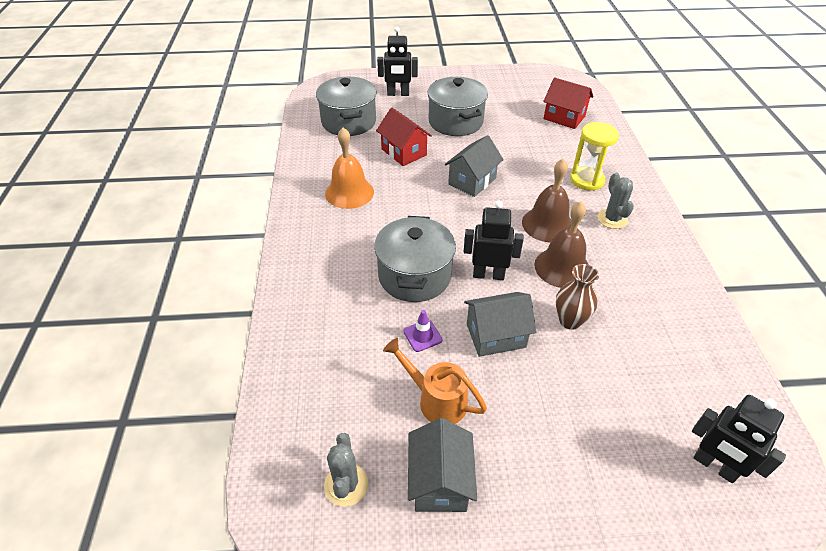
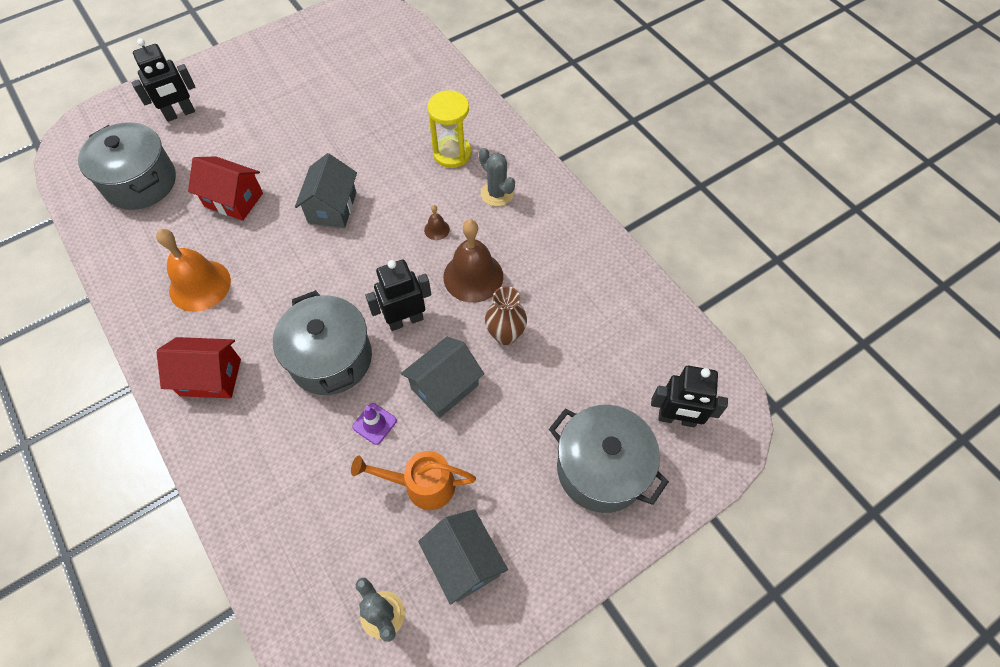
camera: 30 degrees left, 15 degrees up
grey pot [427,77,488,136] -> grey pot moved to [549,405,669,513]
brown bell [522,159,571,242] -> brown bell [424,205,450,240], size x0.44
red house [543,77,594,129] -> red house moved to [157,337,241,398]

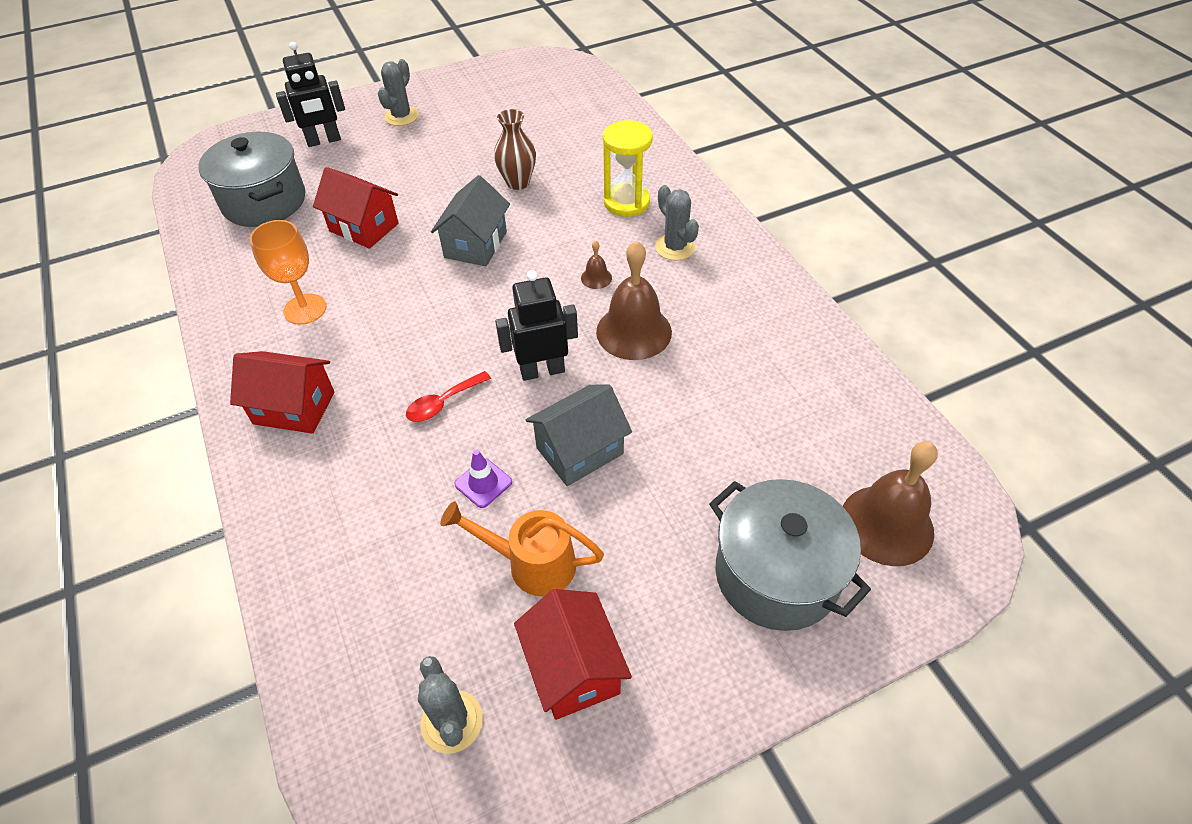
camera: 10 degrees right, 10 degrees down
orange bell [156,229,231,312] -> orange goblet [250,220,326,325]
grey pot [273,290,372,395] -> red spoon [406,371,491,422]
grey house [418,509,508,605] -> red house [514,589,632,720]
brown vase [485,286,527,345] -> brown vase moved to [494,109,536,190]
black robot [651,366,728,427] -> brown bell [843,441,938,566]
none -> grey cactus [378,59,419,126]

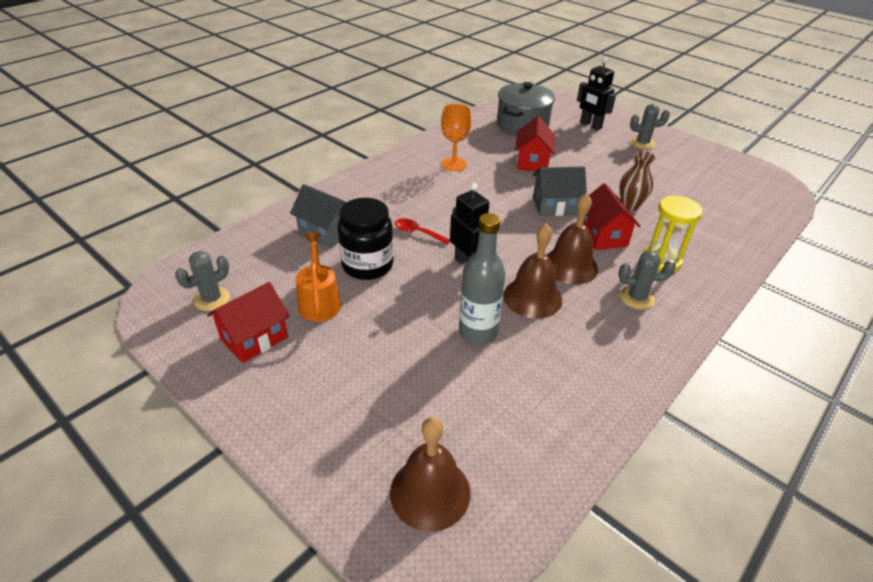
camera: 65 degrees right, 10 degrees down
red house [230,351,334,434] -> red house moved to [583,183,640,250]
purple traffic cone [454,450,512,508] -> black jar [337,198,394,280]
grey house [526,385,632,486] -> grey house moved to [290,184,347,248]
brown bell [581,240,612,289] -> brown bell [547,193,598,285], size x2.28
grey cactus [655,185,699,261] -> grey cactus turned 60 degrees clockwise [618,251,676,309]
grey pot [709,479,871,631] -> none
none -> grey bottle [459,213,505,345]

